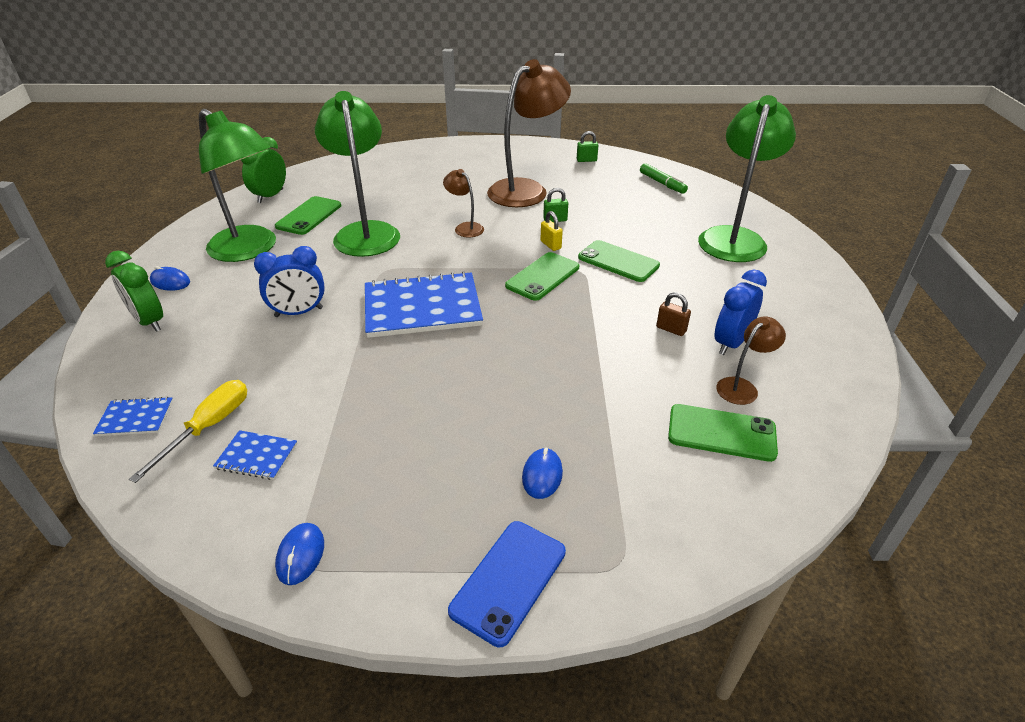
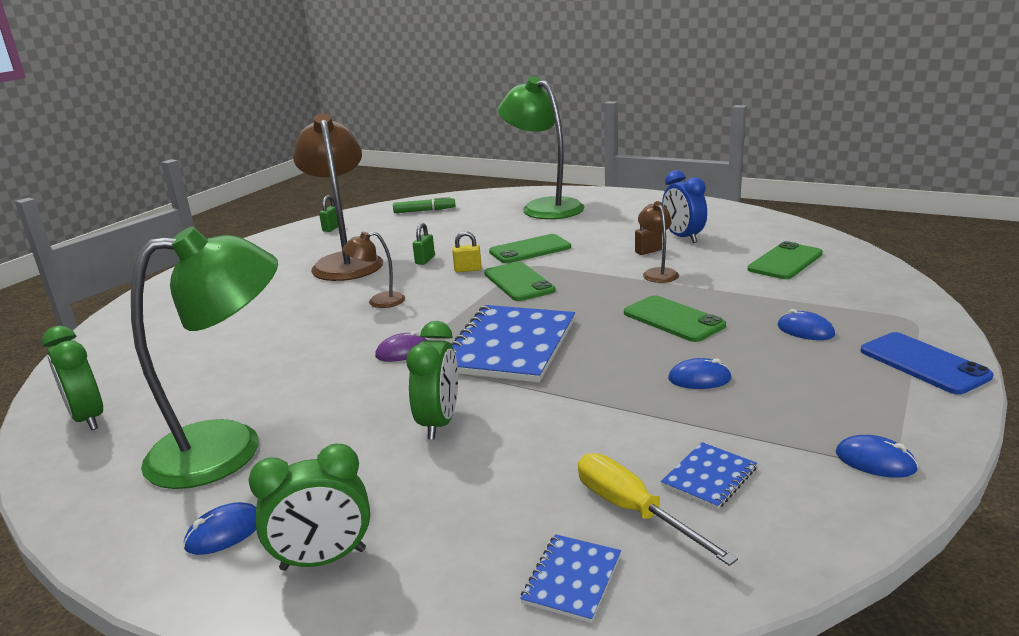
camera: 60 degrees left, 15 degrees down
blue clock [254,246,325,317] -> green clock [406,321,458,439]
green phone [275,196,341,235] -> green phone moved to [624,295,726,342]
green lamp [315,91,400,257] -> none
brown lamp [716,317,786,405] -> brown lamp moved to [638,201,679,283]
none -> purple mouse [375,331,428,362]
none -> blue mouse [668,358,732,389]

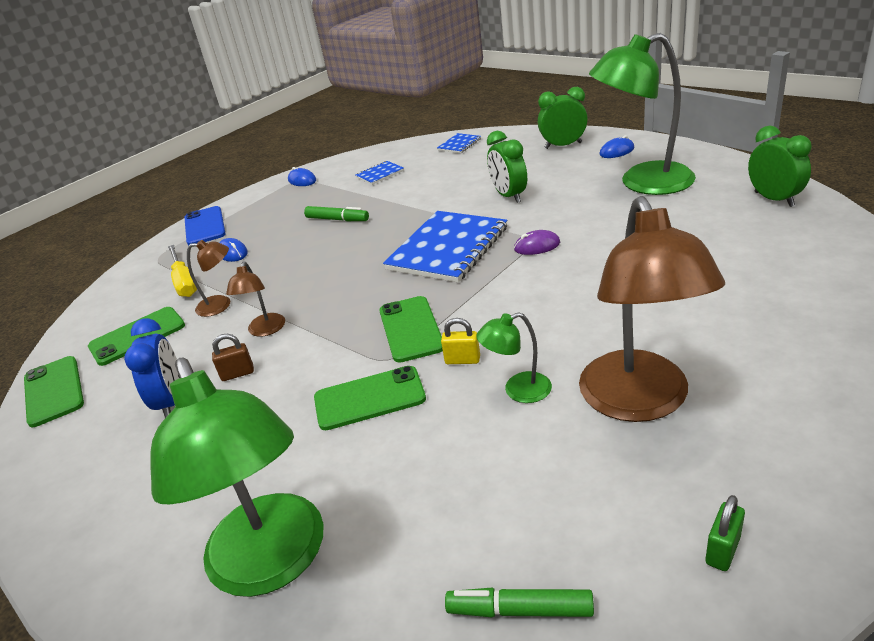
camera: 165 degrees left, 10 degrees up
brown lamp [342,232,405,308] -> brown lamp moved to [187,240,230,317]
green clock [406,321,458,439] -> green clock turned 45 degrees counterclockwise [487,131,527,203]
green padlock [413,223,435,265] -> green lamp [476,312,552,403]
yellow screwdriver [578,453,738,566] -> yellow screwdriver moved to [168,245,197,297]
green phone [624,295,726,342] -> green phone moved to [24,356,84,427]
blue mouse [668,358,732,389] -> green marker [304,206,369,221]

